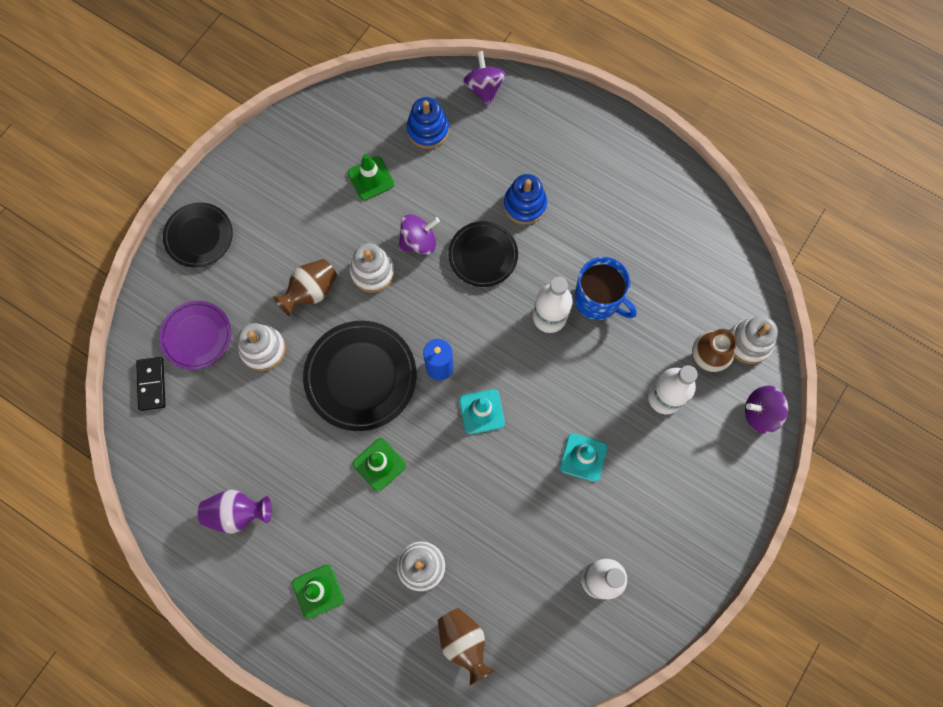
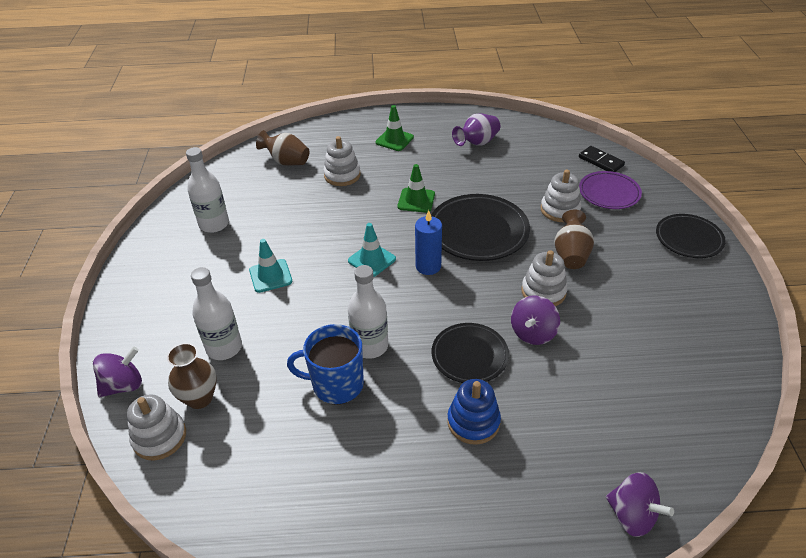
camera: 145 degrees right, 30 degrees down
green traffic cone [348,154,395,200] -> none
blue stacking toy [407,97,449,149] -> none

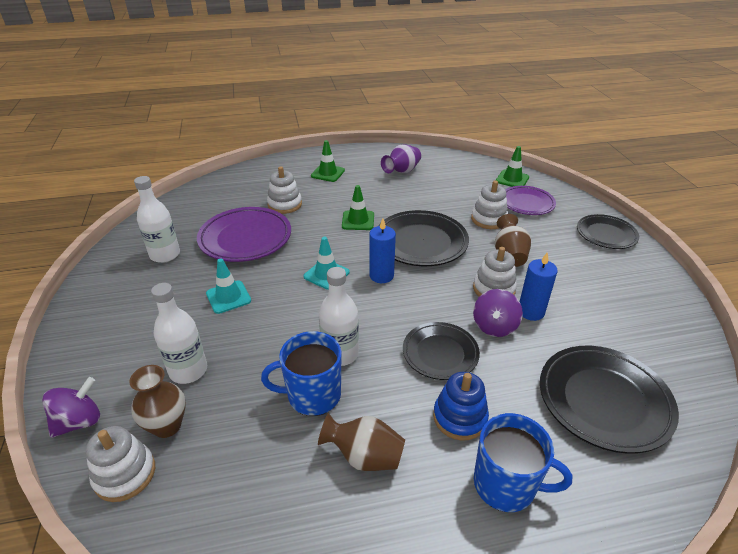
camera: 10 degrees left, 5 degrees down
brown vase [256,130,309,166] -> brown vase moved to [318,413,405,471]
black domino [579,146,625,172] -> green traffic cone [496,146,529,187]
purple spinning top [606,472,674,537] -> none
none -> purple plate [197,207,291,262]
none -> blue mug [474,413,573,512]
none -> blue candle [520,252,558,321]
none -> black plate [540,346,679,454]

